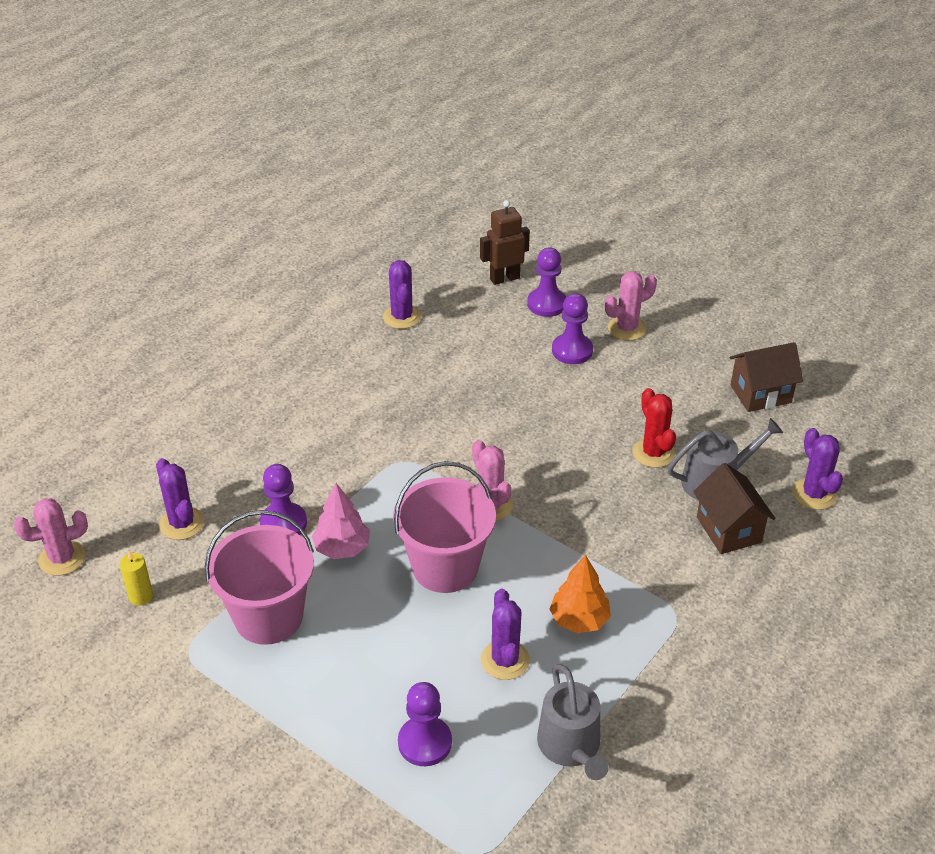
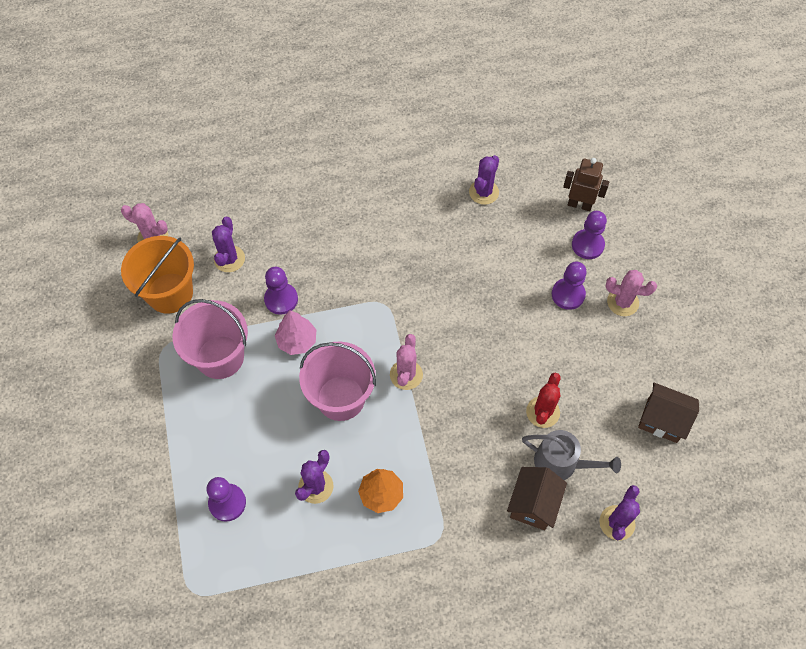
camera: 40 degrees right, 20 degrees up
yellow candle [120,551,153,606] -> orange bucket [121,236,194,314]
grey watering can [537,664,609,780] -> none

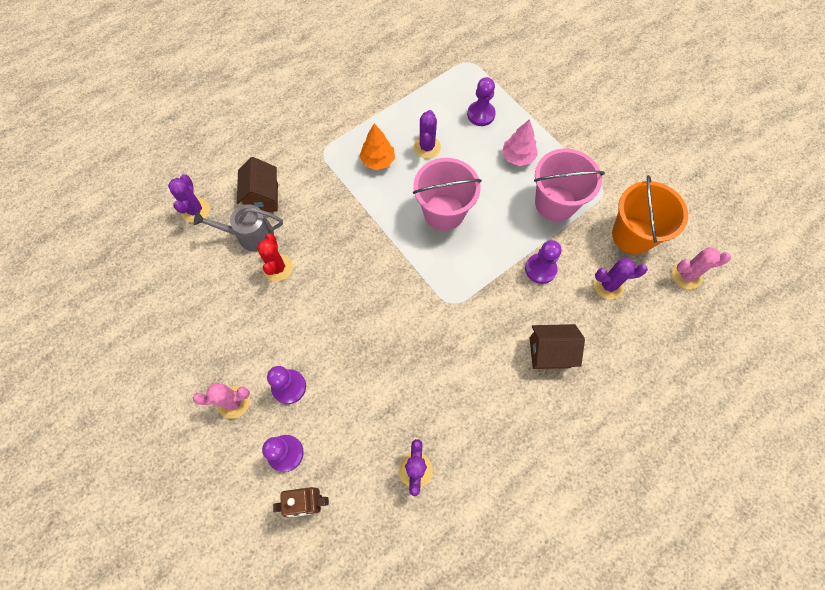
camera: 155 degrees right, 5 degrees up
purple cactus [212,217,245,272] -> purple cactus turned 75 degrees counterclockwise [594,257,648,300]
pink tree [275,310,316,355] -> pink tree moved to [502,119,538,166]
pink cactus [390,334,423,390] -> none
brown house [638,382,699,443] -> brown house moved to [530,324,585,369]

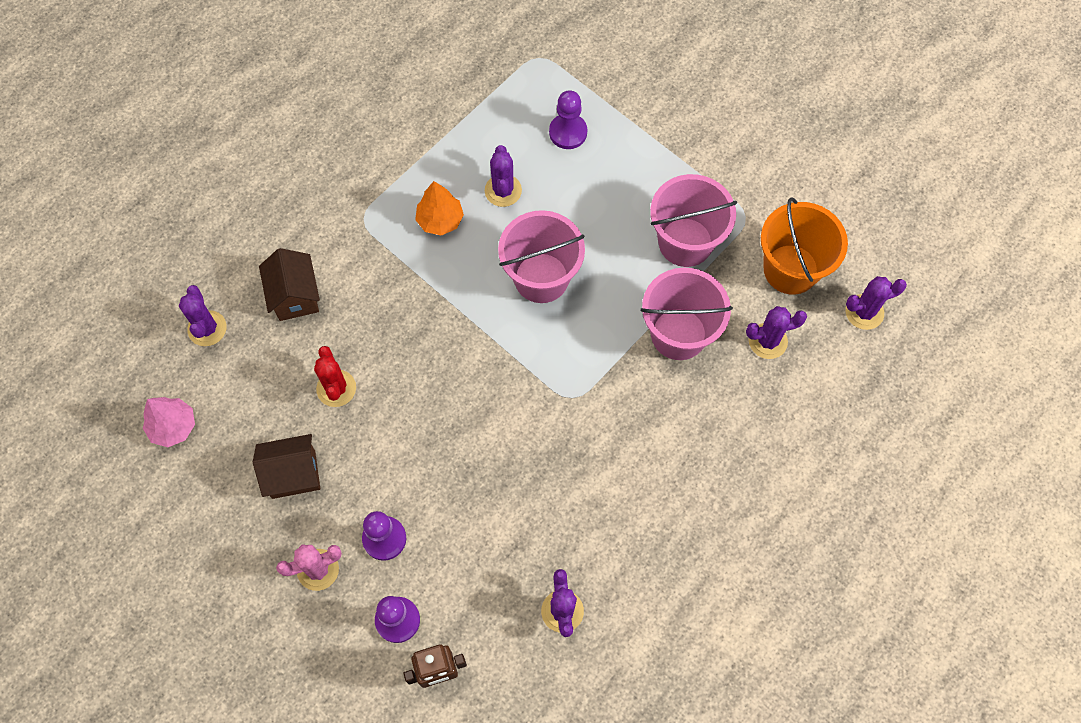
camera: 10 degrees left, 0 degrees up
grey watering can [194,204,283,251] -> none
pink tree [502,119,538,166] -> pink tree moved to [143,397,195,447]
purple pawn [525,240,561,284] -> pink bucket [640,267,733,360]
brown house [530,324,585,369] -> brown house moved to [253,434,320,499]
pink cactus [672,247,731,289] -> purple cactus [845,276,907,330]

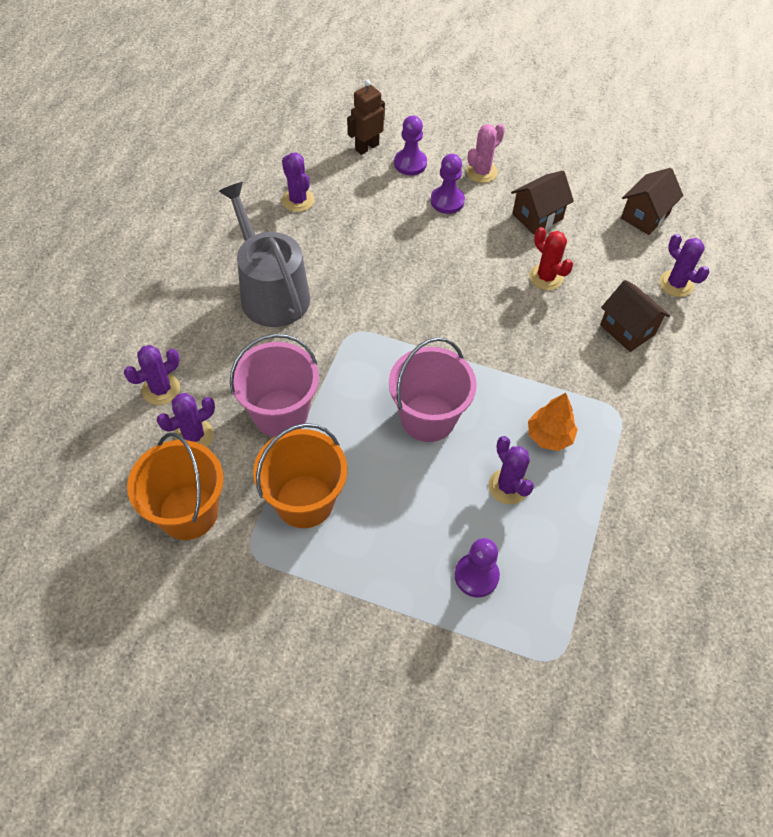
camera: 155 degrees right, 10 degrees down
pink tree [143,397,195,447] -> brown house [621,168,683,235]
pink bucket [650,174,737,267] -> orange bucket [253,423,347,528]
purple cactus [845,276,907,330] -> purple cactus moved to [124,345,180,405]
none -> grey watering can [219,182,310,327]

